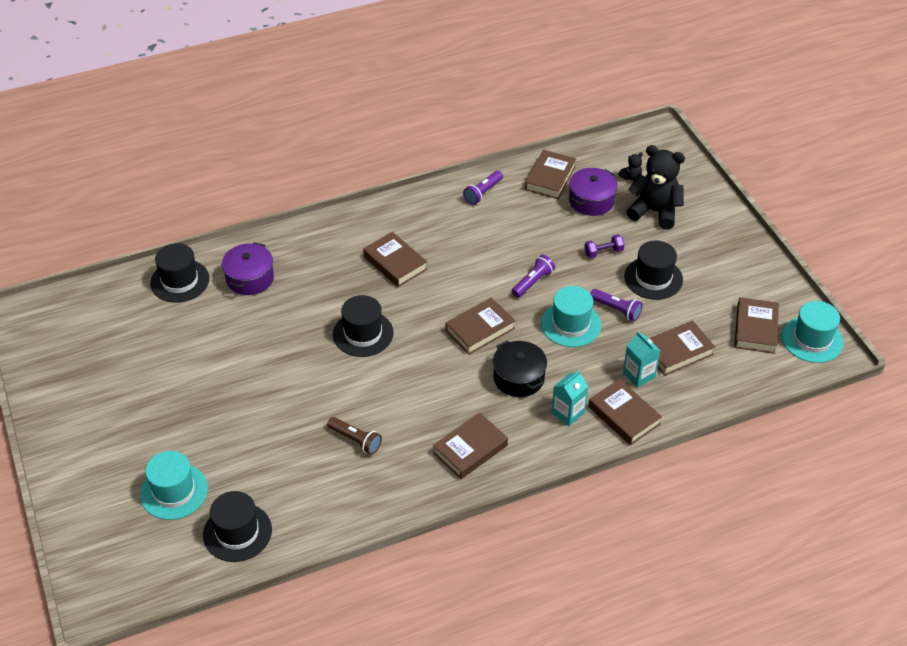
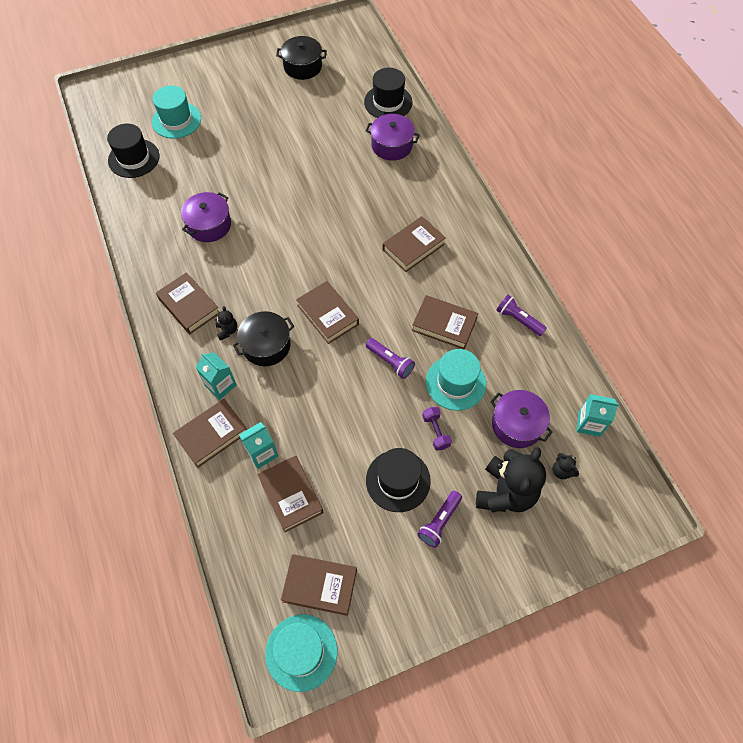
camera: 90 degrees right, 15 degrees up
brown flashlight [327,417,382,455] -> purple pot [181,192,231,242]
black hat [333,295,394,357] -> none
brown book [525,150,576,199] -> brown book moved to [412,295,478,349]
turquoise hat [541,286,601,347] -> turquoise hat moved to [426,349,486,411]
purple flashlight [590,289,643,321] -> purple flashlight moved to [418,491,462,548]
none -> black teddy bear [215,306,237,340]
none -> black pot [276,36,327,80]
none -> turquoise carton [577,394,619,437]

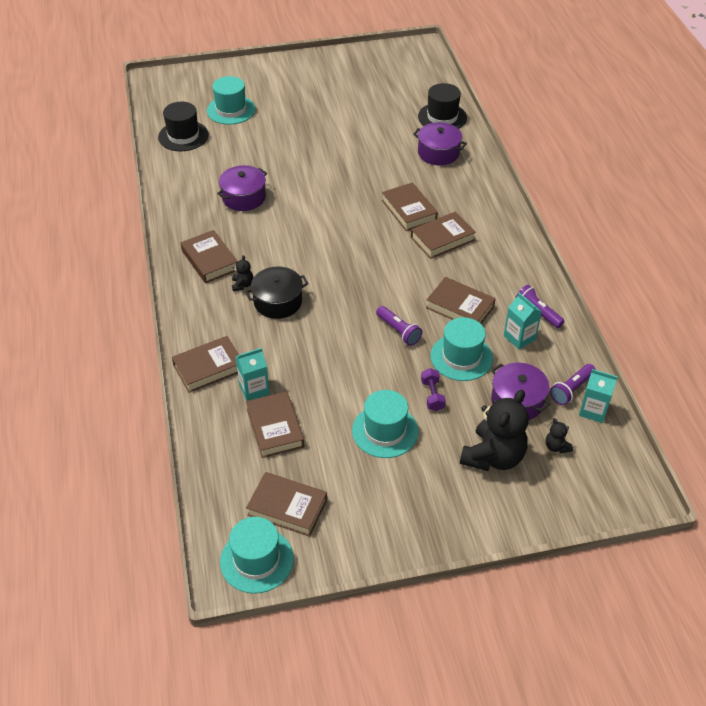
camera: 10 degrees right, 15 degrees down
turquoise carton [196,352,237,400] -> turquoise carton moved to [504,293,542,349]
black pot [276,36,327,80] -> none
brown book [296,281,359,344] -> brown book moved to [382,182,438,231]
black hat [366,448,431,512] -> turquoise hat [352,390,418,458]
purple flashlight [418,491,462,548] -> purple flashlight moved to [550,364,596,405]

